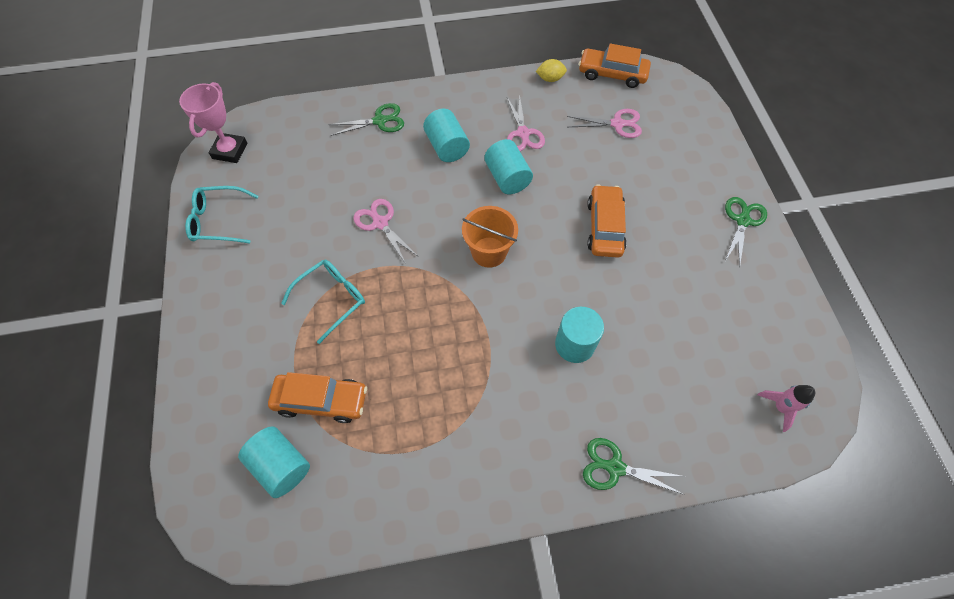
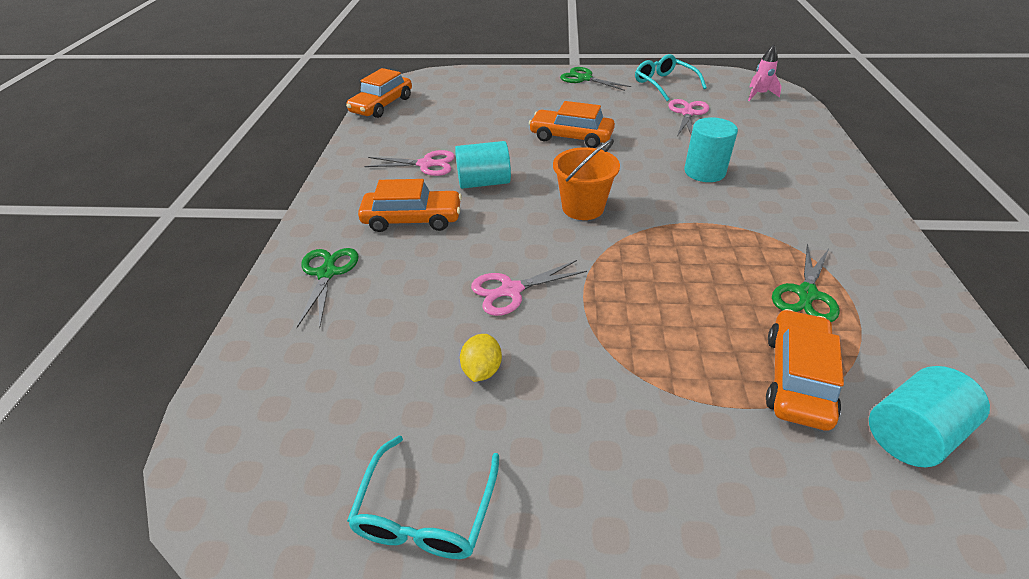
camera: 75 degrees left, 20 degrees down
pink trophy [179,82,247,163] -> none
turquoise glasses [281,260,365,344] -> turquoise glasses moved to [635,54,707,101]
turquoise cylinder [423,109,470,162] -> orange car [358,179,462,232]
yellow lemon [536,59,567,82] -> yellow lemon moved to [460,334,502,382]
pink scissors [567,109,642,138] -> pink scissors moved to [668,99,709,136]
green scissors [583,438,686,495] -> green scissors moved to [772,243,840,322]

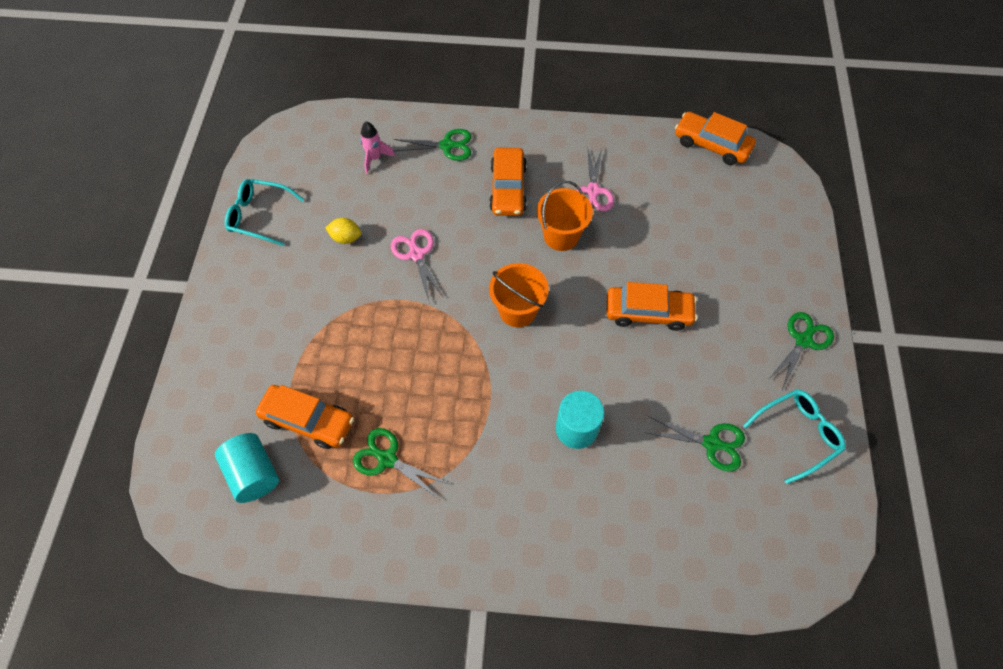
camera: 90 degrees right, 20 degrees up
turquoise cylinder [455,141,511,189] -> orange bucket [537,181,593,251]
orange car [529,101,615,148] -> orange car turned 75 degrees clockwise [607,282,697,331]
pink scissors [668,99,709,136] -> green scissors [645,416,745,472]
pink rocket [748,45,782,101] -> pink rocket moved to [360,121,395,174]

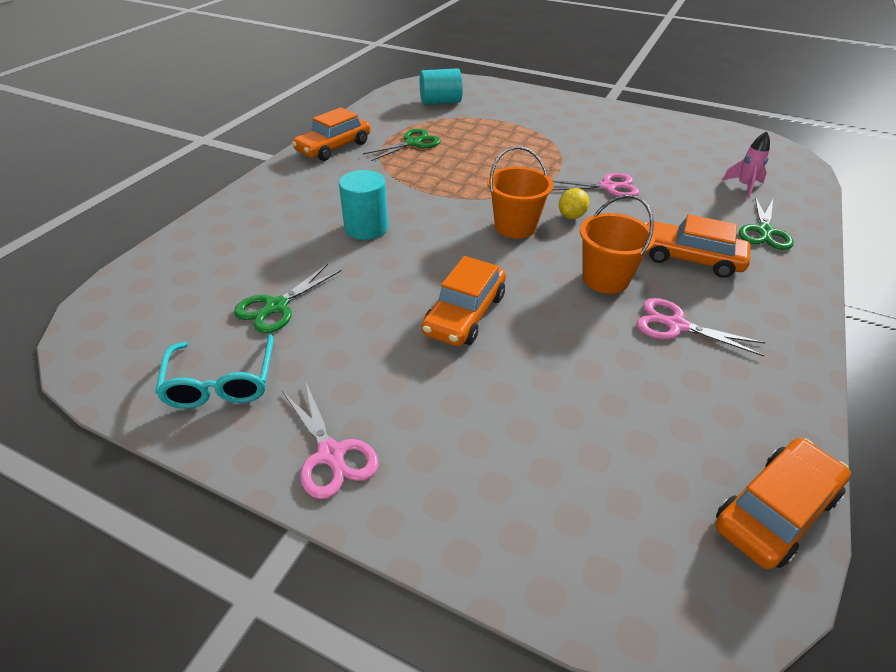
camera: 110 degrees right, 20 degrees down
turquoise glasses [225,179,304,246] -> none
orange car [256,385,354,449] -> orange car moved to [292,107,370,161]
yellow lemon [325,218,361,244] -> yellow lemon moved to [559,188,589,219]
green scissors [767,312,834,390] -> pink scissors [282,383,379,499]

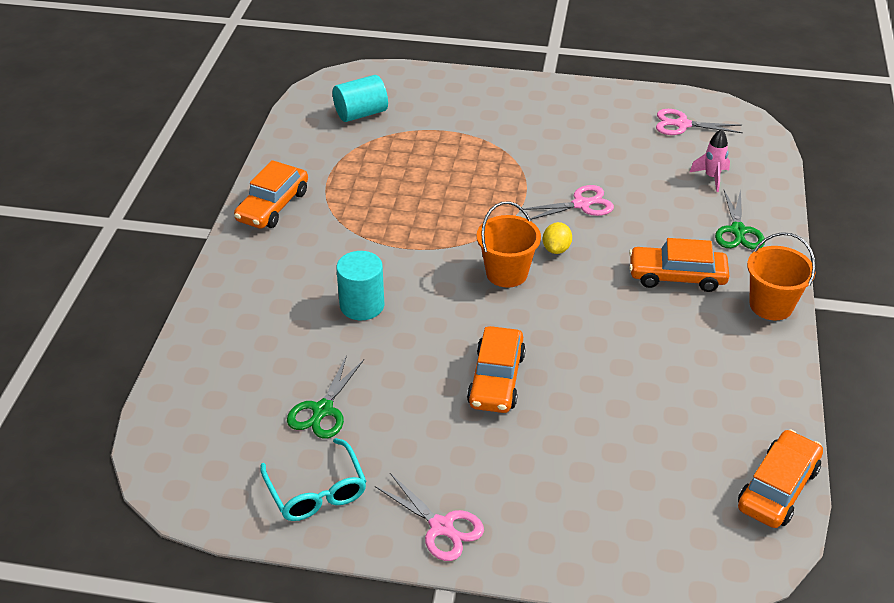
camera: 15 degrees left, 0 degrees up
green scissors [363,129,441,161] -> none
orange bucket [580,195,655,294] -> orange bucket moved to [747,232,816,320]
pink scissors [636,298,765,357] -> pink scissors moved to [656,109,743,135]

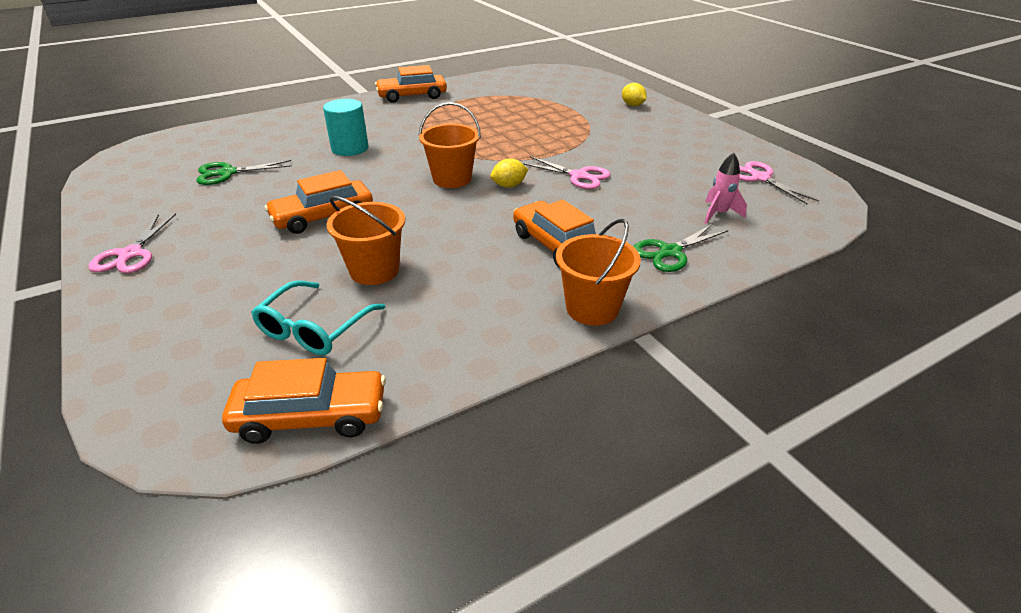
camera: 50 degrees right, 5 degrees down
turquoise glasses [260,438,367,521] -> turquoise glasses moved to [251,280,385,355]
turquoise cylinder [333,75,388,122] -> none
none -> orange bucket [327,196,405,285]
none -> yellow lemon [622,83,647,106]

